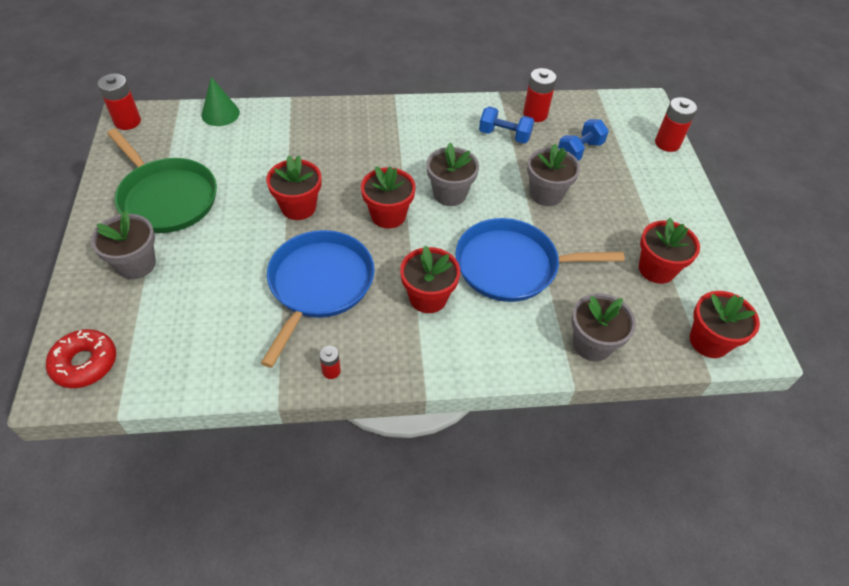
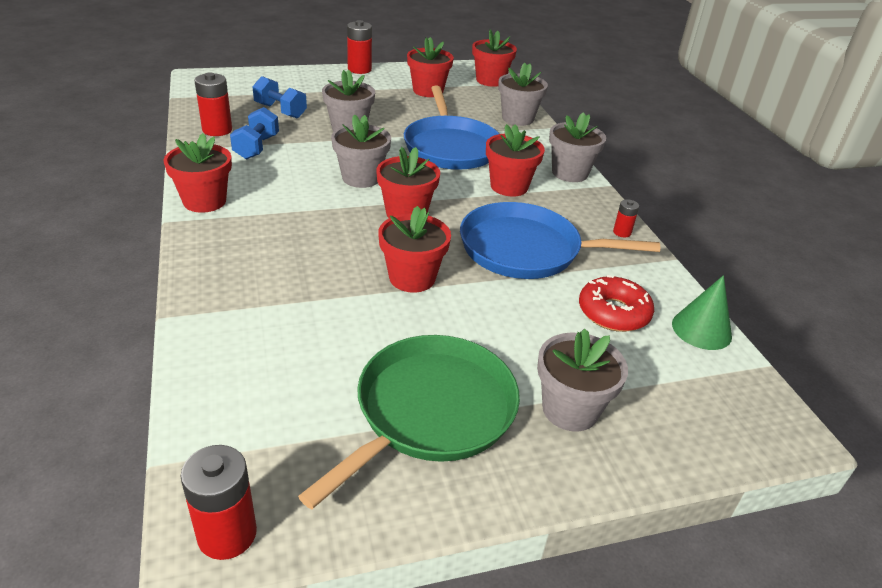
camera: 100 degrees left, 15 degrees down
red donut [46,329,116,388] -> red donut moved to [579,275,654,332]
green cone [201,77,240,126] -> green cone moved to [672,275,732,350]
red battery [655,97,697,152] -> red battery moved to [347,20,372,74]
none -> red flower pot [164,133,232,213]
none -> grey flower pot [549,112,606,182]

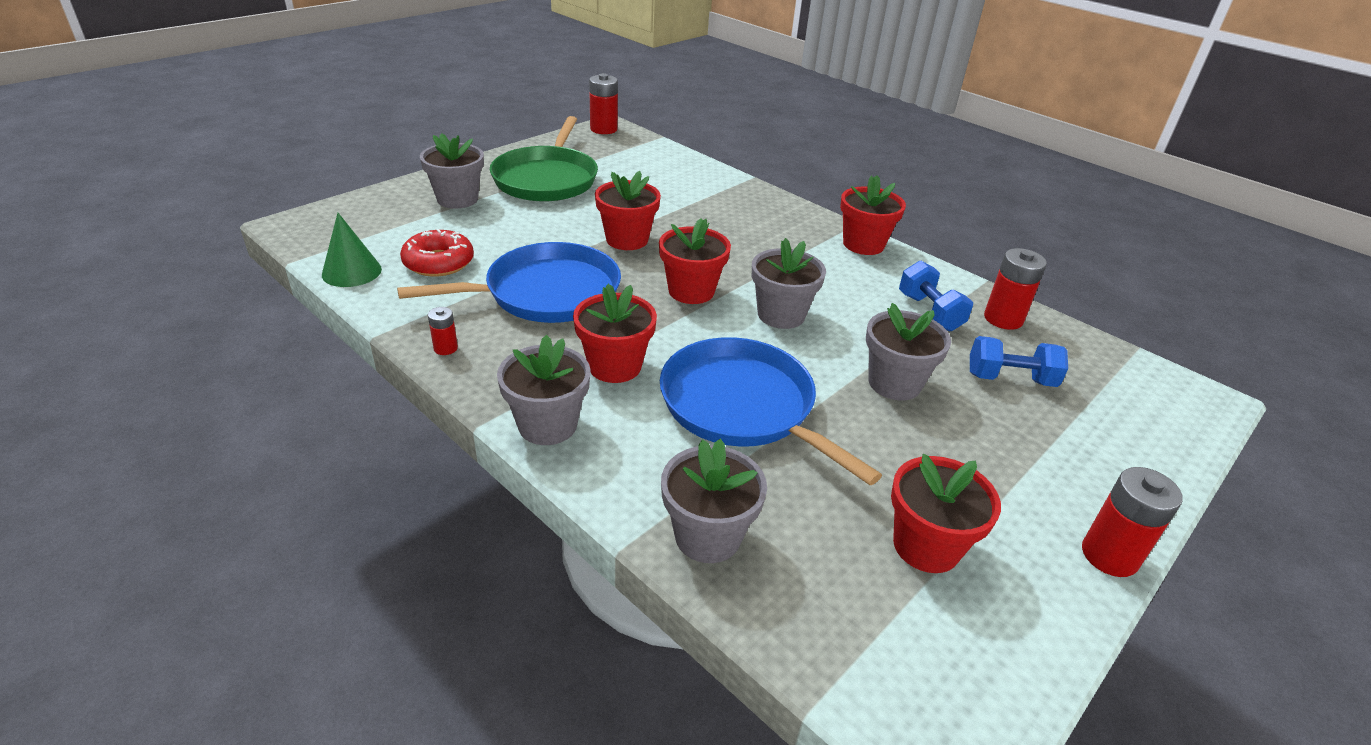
camera: 150 degrees right, 0 degrees up
red flower pot [472,29,517,87] -> none

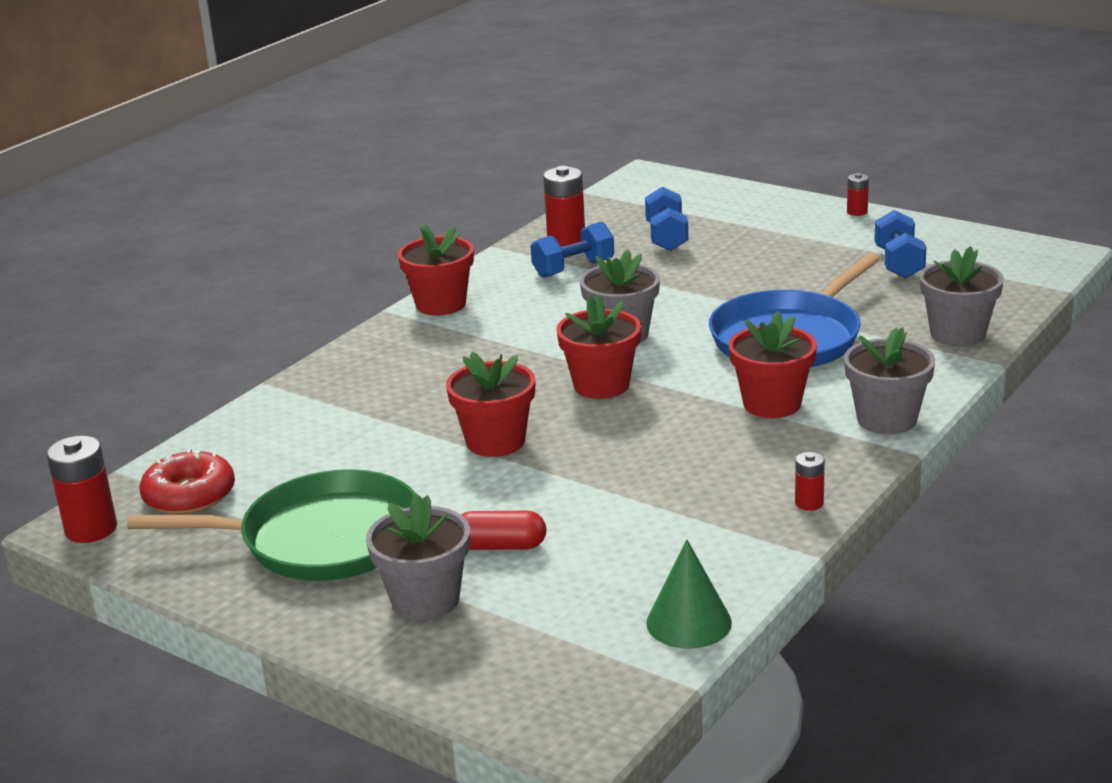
camera: 95 degrees left, 10 degrees down
blue pan [397,242,621,323] -> none
red donut [400,229,474,277] -> red donut moved to [139,448,235,515]
grey flower pot [866,303,951,400] -> none
red flower pot [891,454,1001,573] -> blue dumbbell [874,210,927,278]
red battery [1082,467,1183,577] -> red battery [847,173,869,216], size x0.54
none -> red capsule [461,511,546,550]

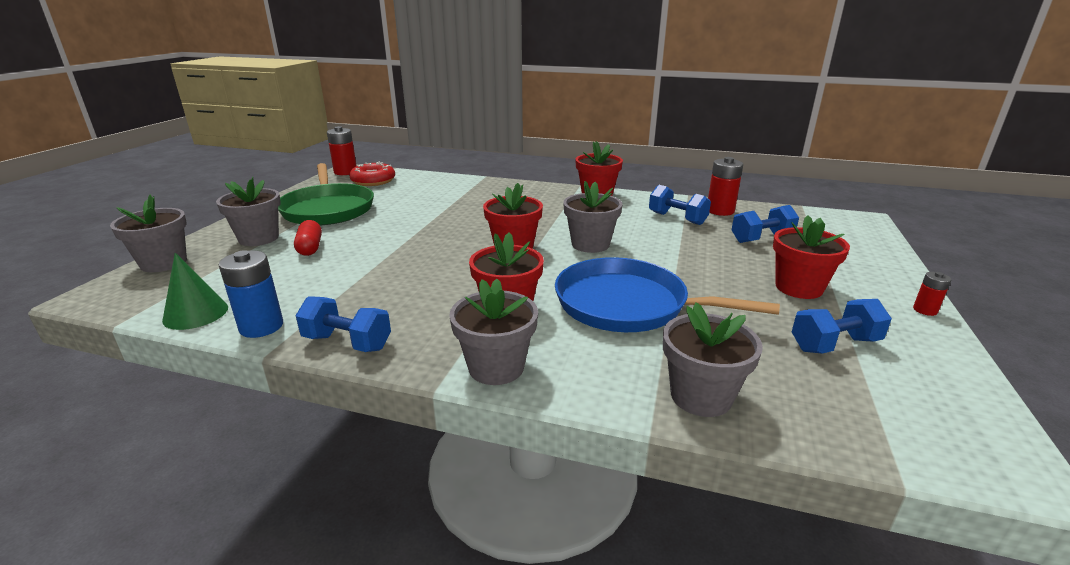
camera: 70 degrees right, 0 degrees up
red flower pot [446,352,536,457] -> red flower pot moved to [773,215,850,299]
red battery [795,452,825,511] -> blue dumbbell [296,296,391,352]
none -> grey flower pot [110,194,187,272]
none -> blue battery [219,250,283,338]

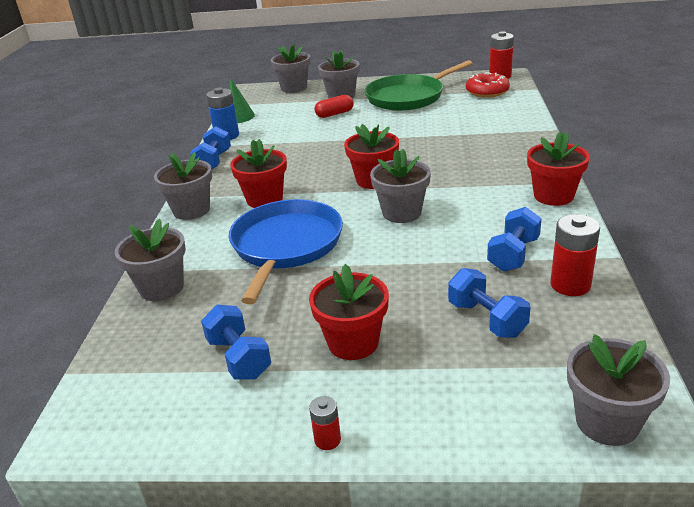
camera: 80 degrees right, 5 degrees up
none -> grey flower pot [567,334,670,446]

